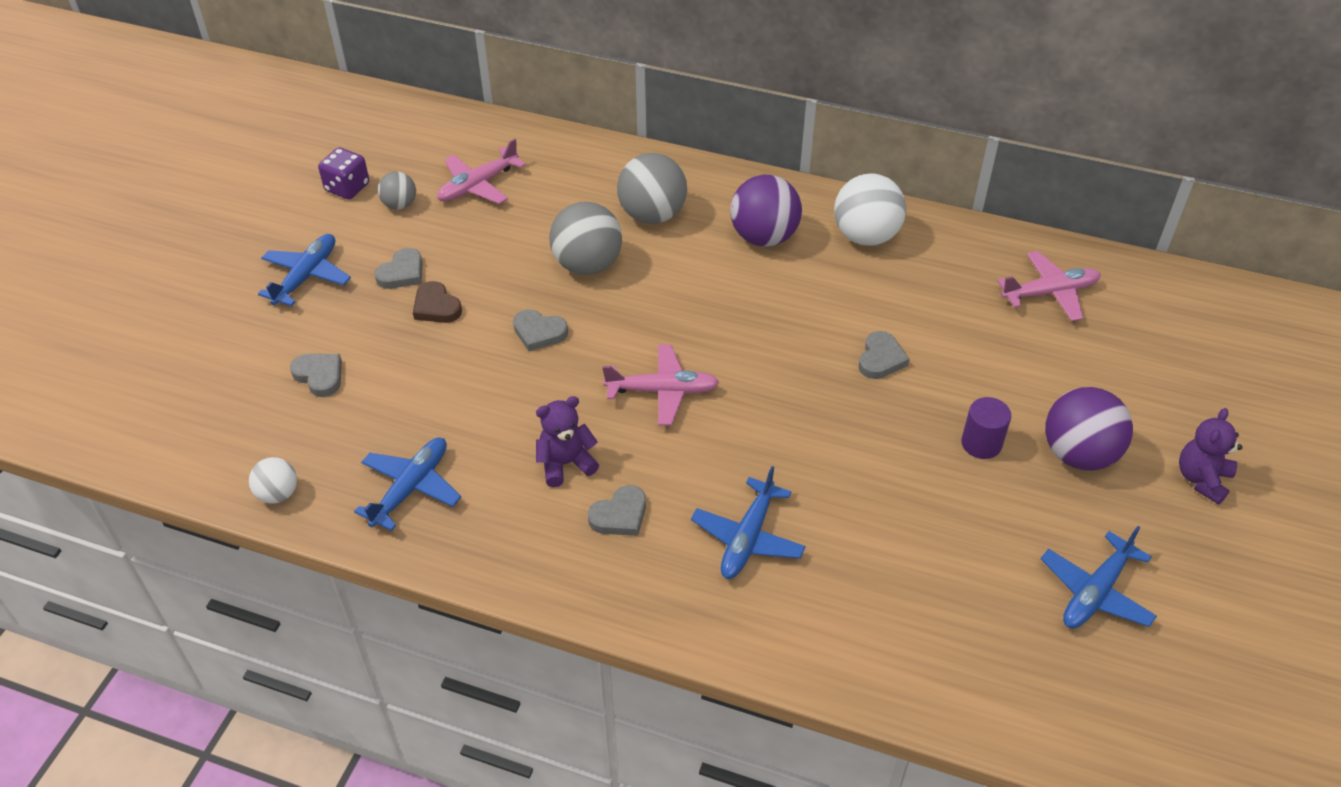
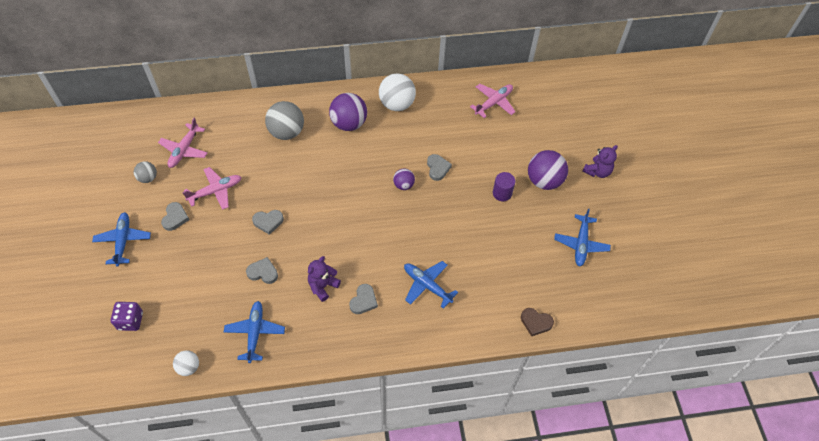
camera: 30 degrees left, 10 degrees up
grey heart [290,354,342,397] -> grey heart moved to [246,257,278,284]
purple dice [318,147,369,199] -> purple dice moved to [111,302,143,331]
brown heart [413,281,462,323] -> brown heart moved to [521,308,554,336]
grey ball [549,201,622,275] -> none
pink plane [602,345,720,425] -> pink plane moved to [182,167,242,210]
blue plane [691,466,806,579] -> blue plane turned 135 degrees clockwise [404,261,458,309]
purple teddy bear [1179,408,1243,505] -> purple teddy bear turned 135 degrees counterclockwise [583,145,618,178]
none -> purple ball [393,168,415,190]

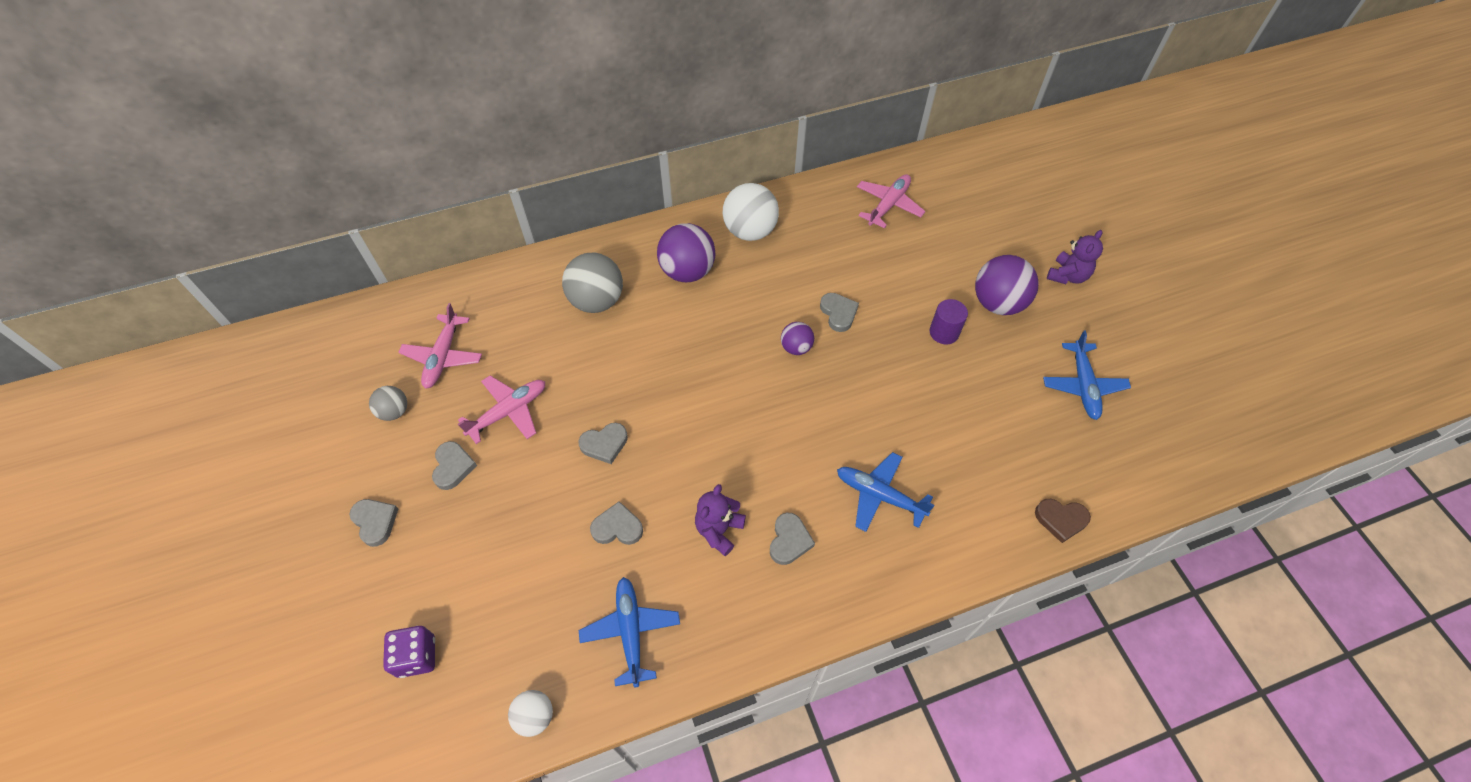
camera: 10 degrees left, 0 degrees up
blue plane [92,212,151,266] -> grey heart [349,499,399,547]

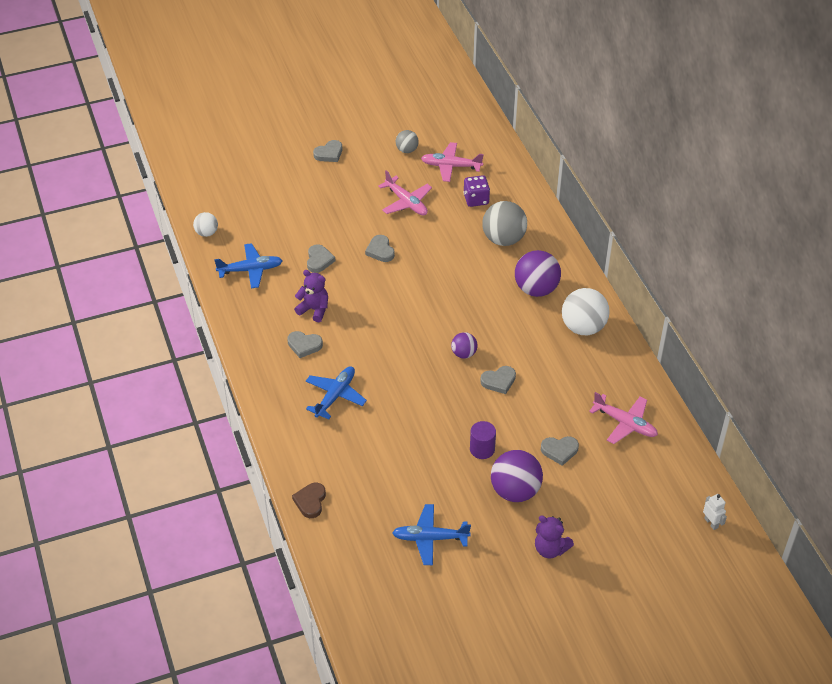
camera: 90 degrees right, 10 degrees down
purple dice [383,626,435,678] -> purple dice moved to [463,175,490,207]
grey heart [432,441,477,490] -> grey heart moved to [541,436,579,466]
none -> white robot [703,494,727,530]

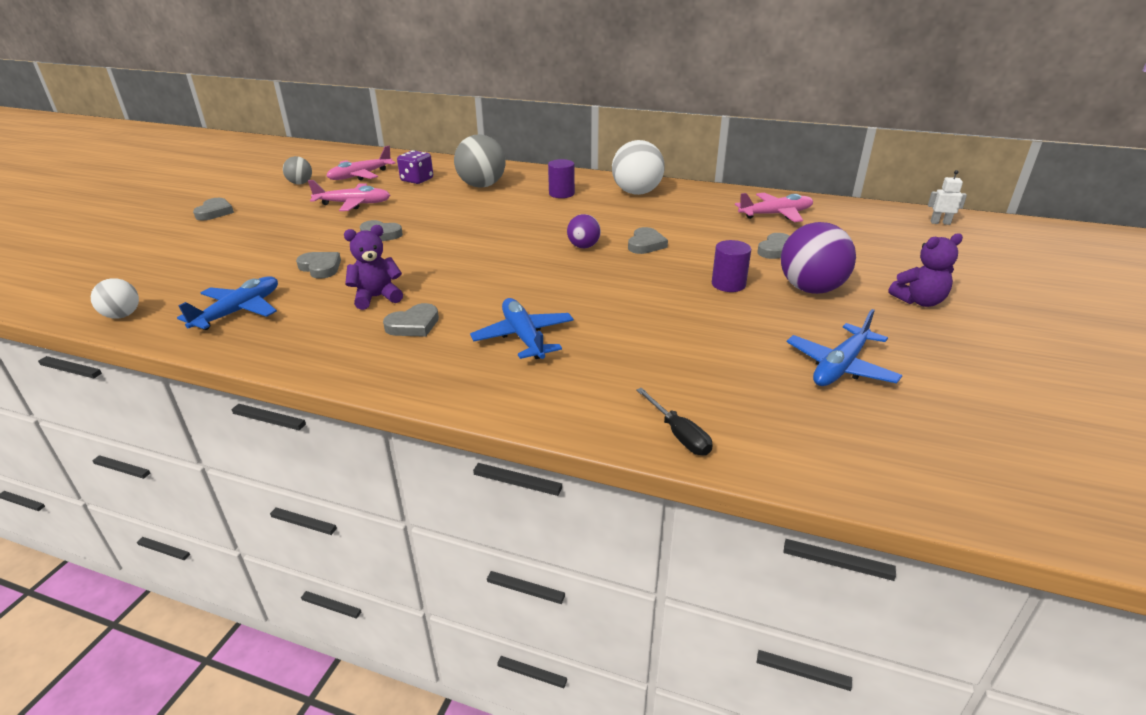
camera: 50 degrees left, 15 degrees down
brown heart [292,483,326,518] -> black screwdriver [636,388,713,455]
purple ball [515,250,561,297] -> purple cylinder [548,159,575,198]

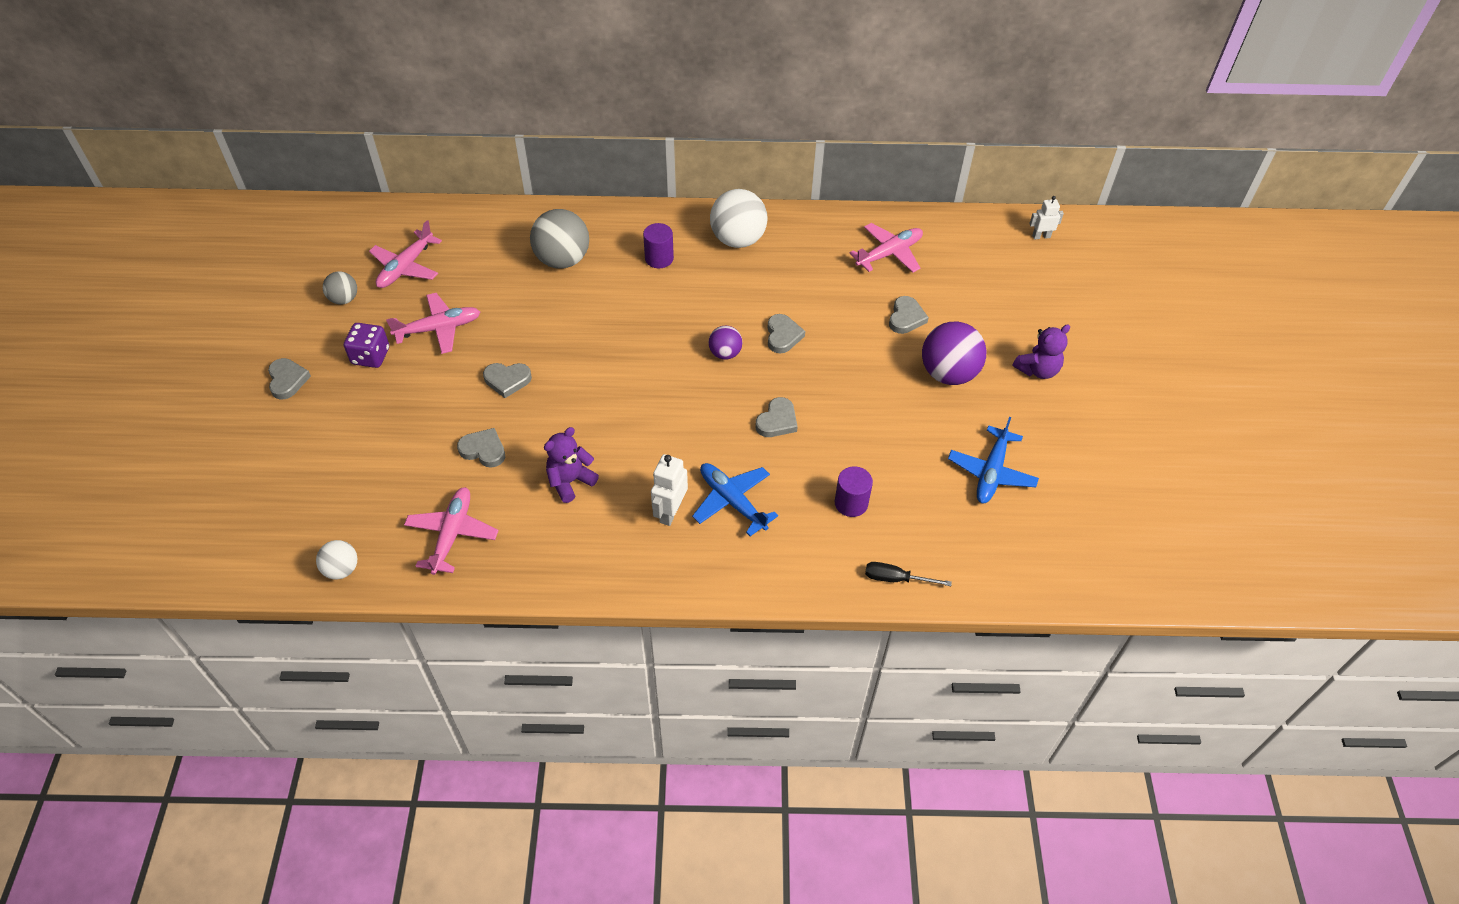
camera: 20 degrees left, 20 degrees up
blue plane [177,276,278,330] -> pink plane [404,487,499,575]
grey heart [383,303,439,337] -> grey heart moved to [756,397,798,437]
purple dice [397,150,433,184] -> purple dice moved to [344,323,389,368]
black screwdriver [636,388,713,455] -> black screwdriver turned 150 degrees clockwise [865,562,952,586]
purple cylinder [712,240,751,292] -> purple cylinder moved to [835,466,873,517]
none -> white robot [651,454,688,526]

